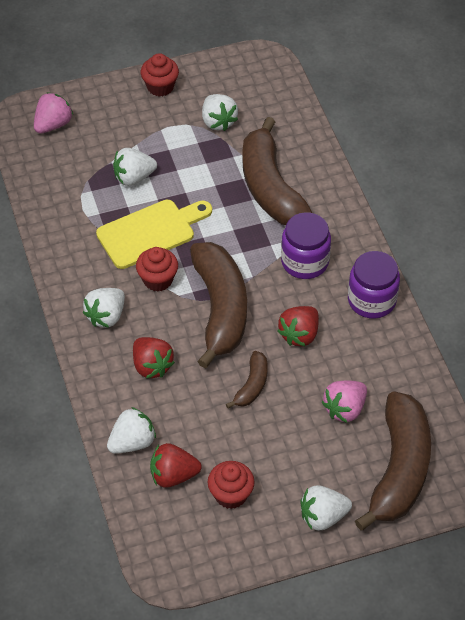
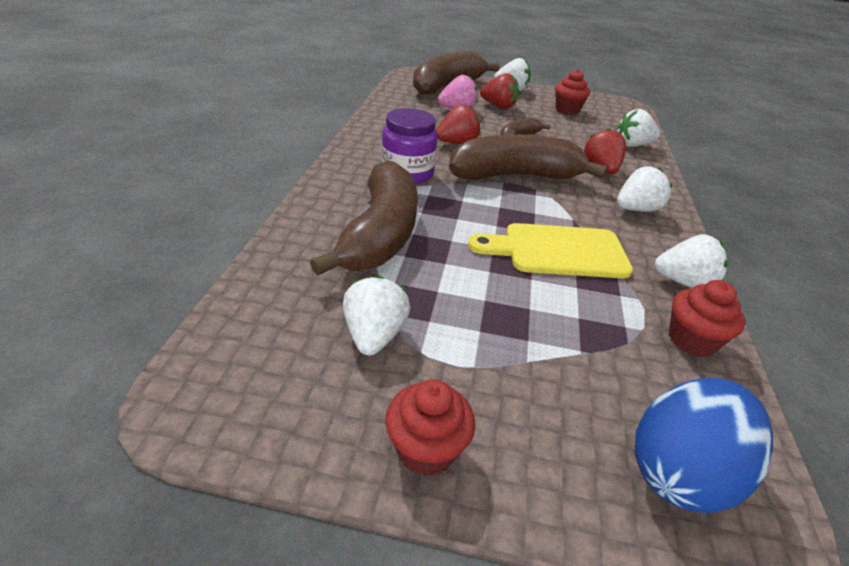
camera: 155 degrees left, 15 degrees down
pink strawberry [34,92,73,133] -> blue egg [635,378,773,513]
white strawberry [113,148,157,186] -> white strawberry moved to [655,234,728,288]
red cupcake [136,247,178,292] -> red cupcake moved to [669,280,745,357]
red strawberry [150,443,202,488] -> red strawberry moved to [480,73,519,109]
brown banana [190,242,247,368] -> brown banana turned 60 degrees clockwise [449,134,608,180]
purple jar [348,251,400,319] -> none

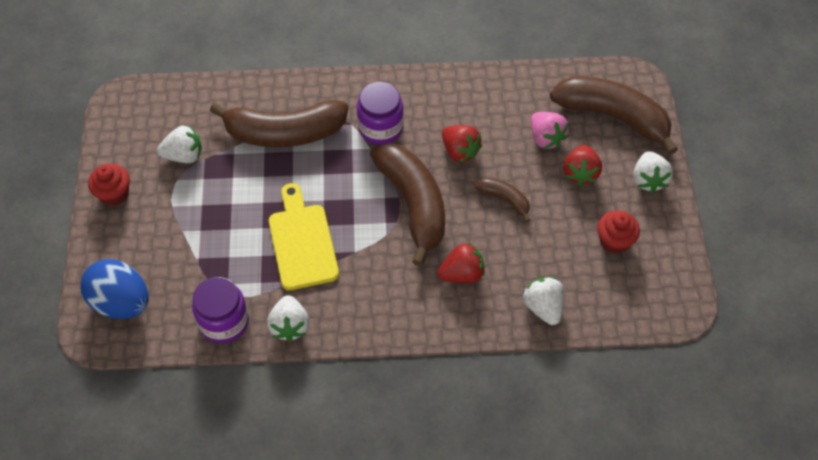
camera: 80 degrees right, 20 degrees up
white strawberry [617,167,673,212] -> none
red cupcake [669,280,745,357] -> purple jar [192,277,249,343]

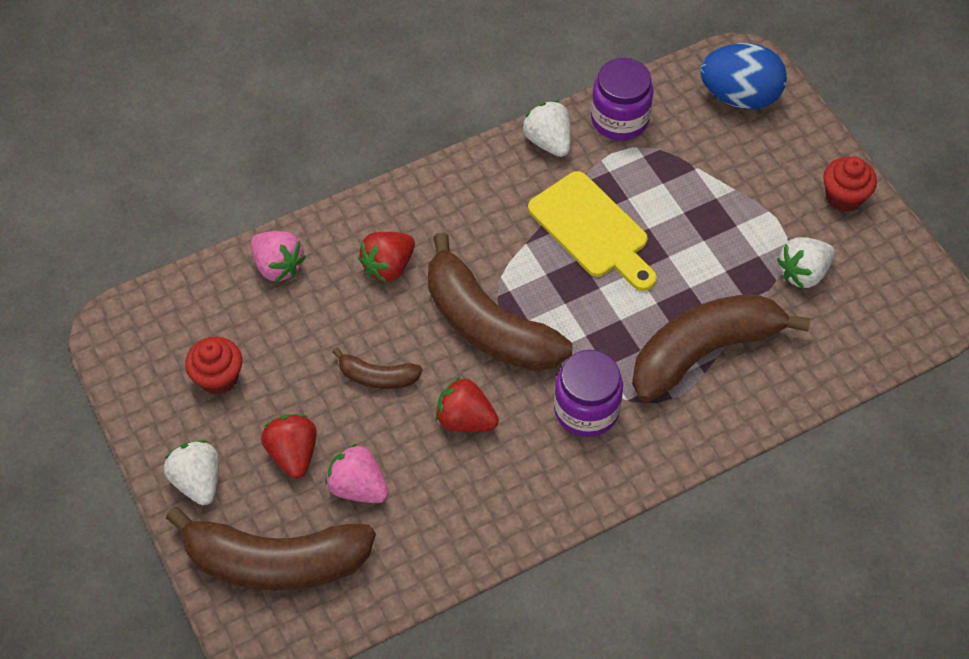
camera: 155 degrees right, 0 degrees up
white strawberry [523,277,564,325] -> pink strawberry [251,231,306,282]

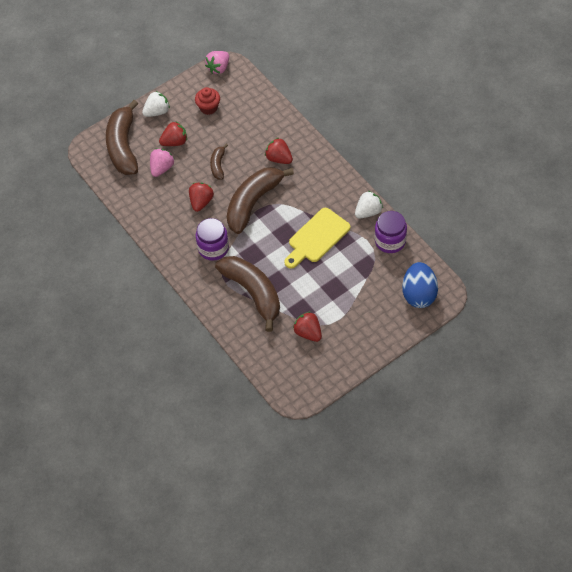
camera: 85 degrees right, 0 degrees up
pink strawberry [251,231,306,282] -> pink strawberry moved to [205,51,229,74]
white strawberry [777,237,835,289] -> red strawberry [293,311,322,342]
red cupcake [823,157,877,212] -> none

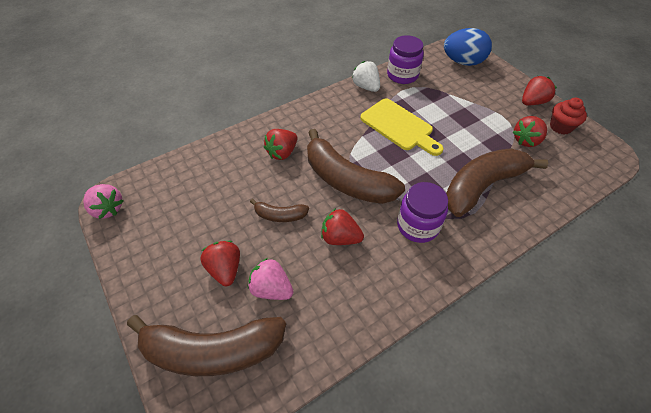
camera: 90 degrees left, 5 degrees down
white strawberry [142,91,170,117] -> none
red cupcake [195,87,220,115] -> red cupcake moved to [550,98,587,135]
none -> red strawberry [522,76,557,106]

